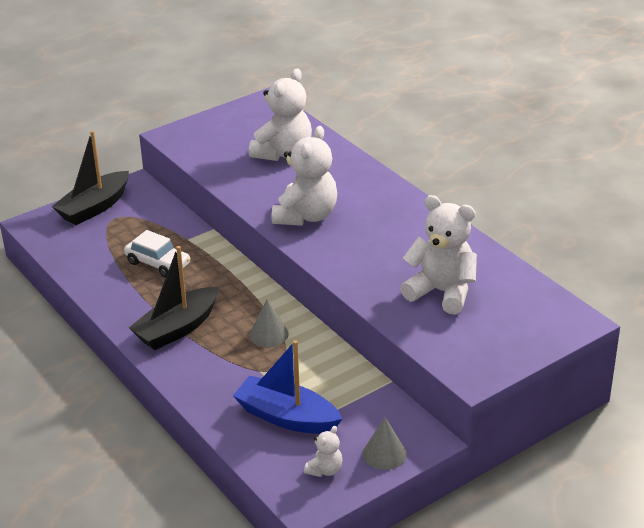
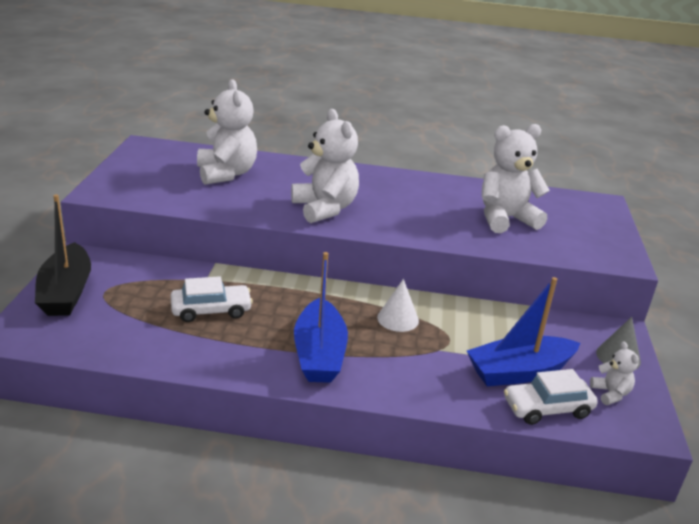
camera: 50 degrees left, 5 degrees down
black boat [129,246,219,350] -> blue boat [294,252,348,383]
grey cone [249,299,289,347] -> white cone [377,279,419,332]
none -> white car [504,369,598,425]

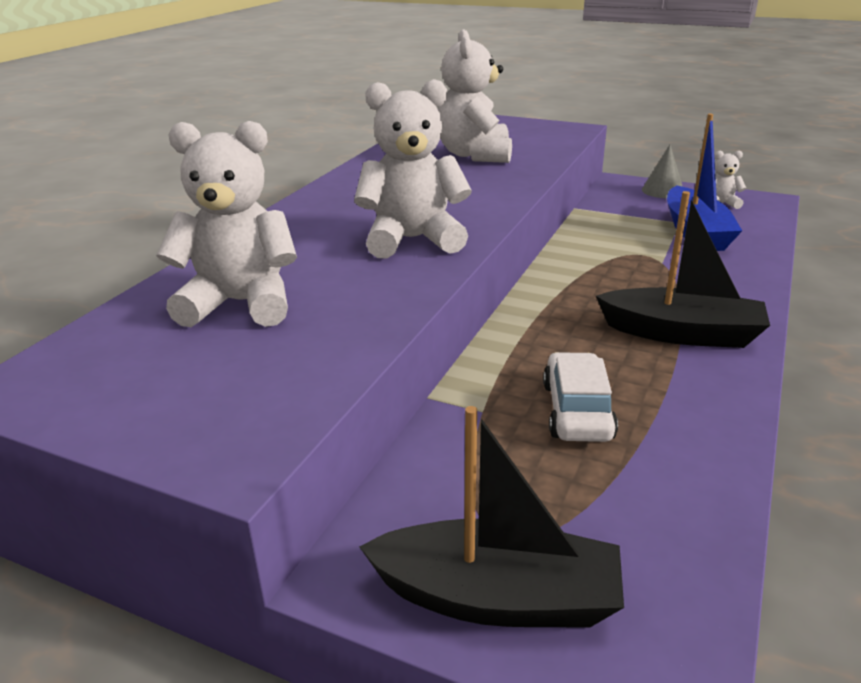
camera: 70 degrees left, 0 degrees up
blue boat [294,252,348,383] -> black boat [596,191,770,348]
white cone [377,279,419,332] -> none
white car [504,369,598,425] -> none

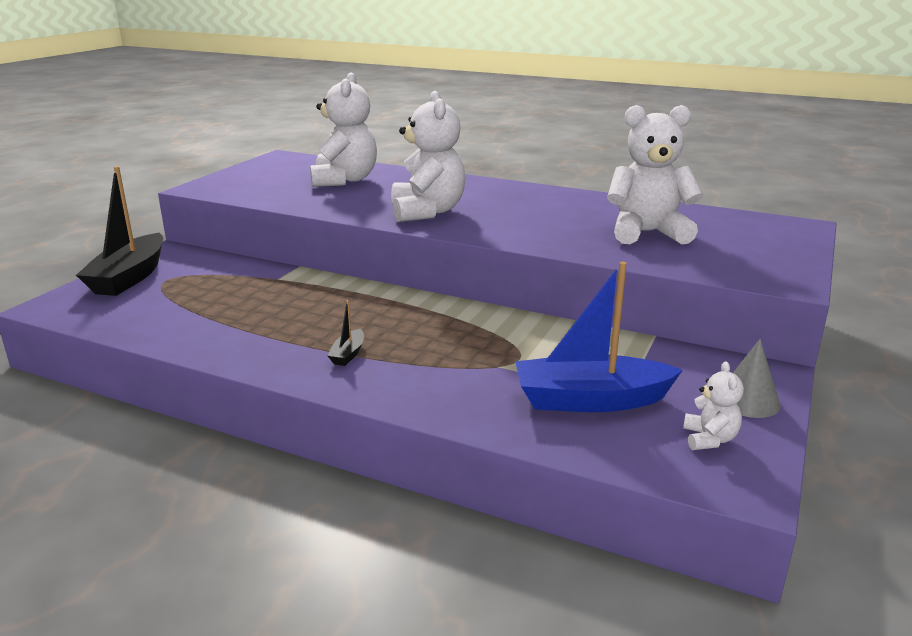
camera: 90 degrees right, 5 degrees down
white car [543,352,618,442] -> none
black boat [596,191,770,348] -> black boat [327,300,364,366], size x0.42

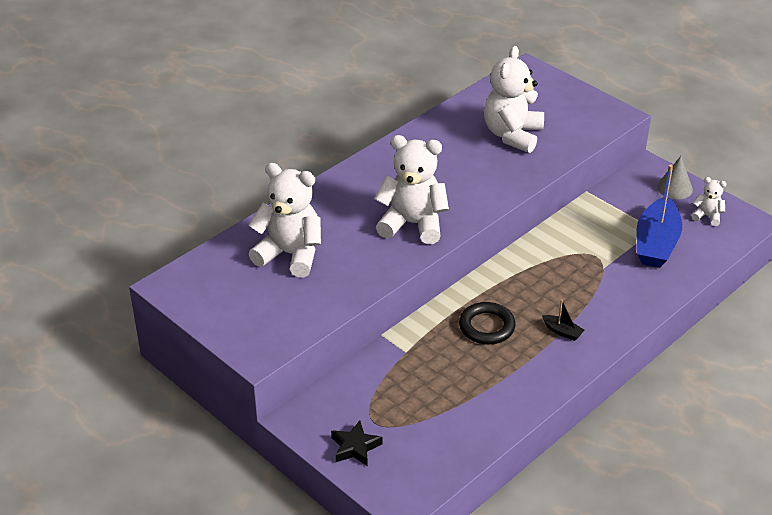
camera: 70 degrees left, 15 degrees up
black boat [76,166,163,296] -> black star [331,421,382,467]
none -> black ring [459,302,515,344]

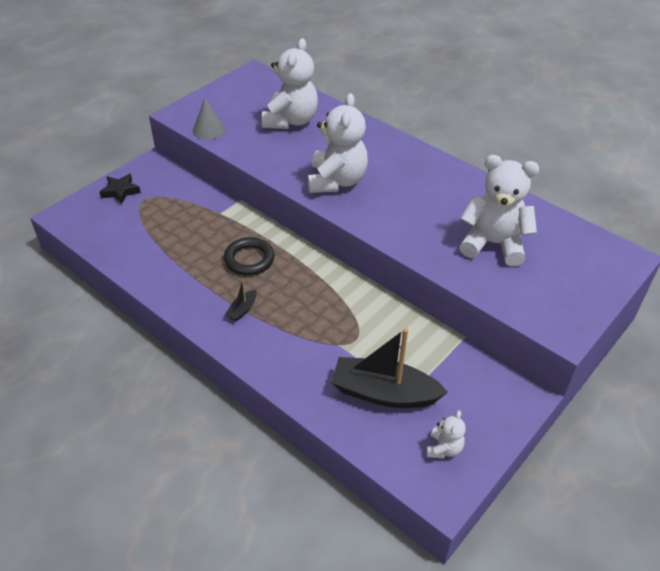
camera: 85 degrees right, 5 degrees up
blue boat [636,164,682,268] -> black boat [331,328,448,408]
grey cone [657,156,693,199] -> grey cone moved to [193,98,225,140]

